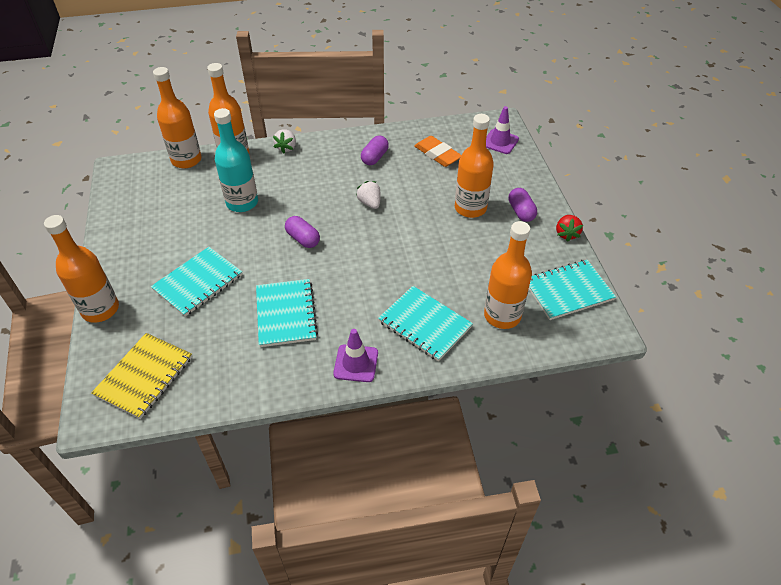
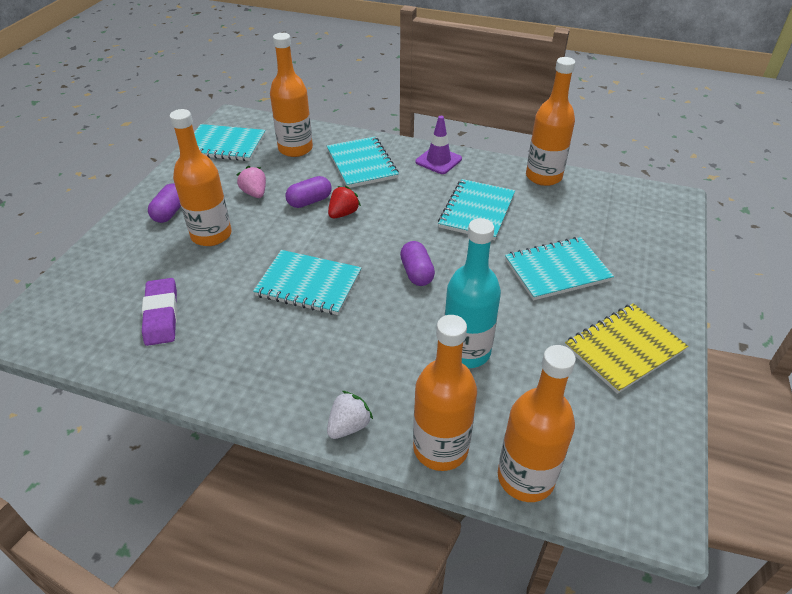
camera: 150 degrees left, 5 degrees down
orange bottle [44,215,119,323] -> orange bottle moved to [526,57,576,186]
yellow notebook [91,333,192,419] -> yellow notebook moved to [565,303,688,394]
white strawberry [356,181,381,209] -> turquoise notebook [253,250,361,315]
purple capsule [361,135,389,165] -> purple capsule moved to [286,176,332,208]
orange eraser [414,136,461,167] -> purple eraser [142,278,177,346]
purple traffic cone [486,106,519,154] -> none
red strawberry [556,215,583,242] -> red strawberry moved to [328,186,361,218]
none -> pink strawberry [236,166,266,198]

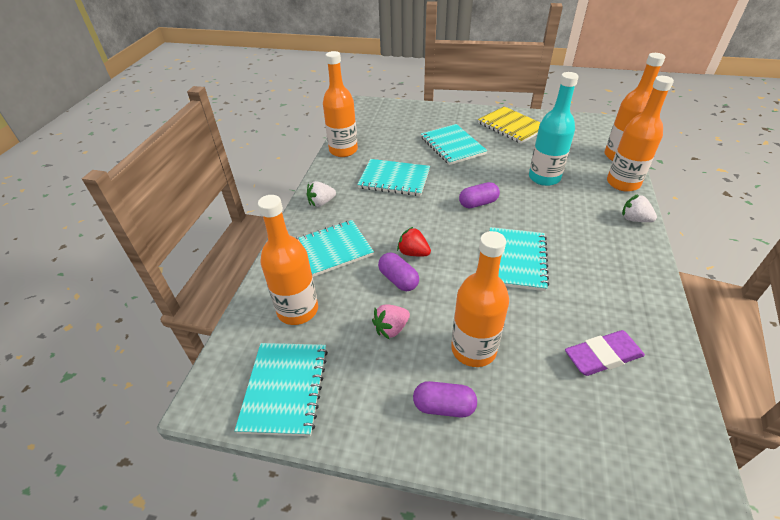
camera: 95 degrees left, 0 degrees up
purple traffic cone [415,116,462,174] -> white strawberry [307,181,336,207]

